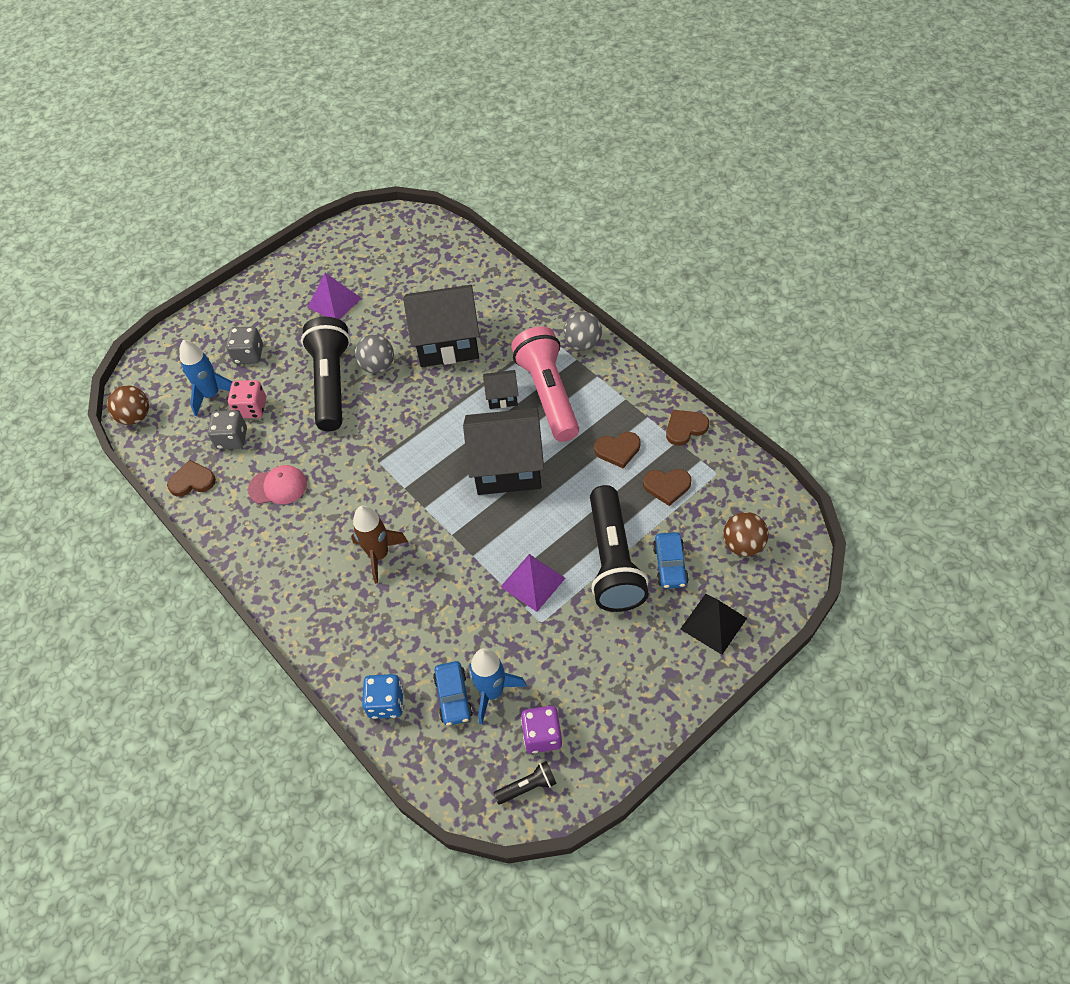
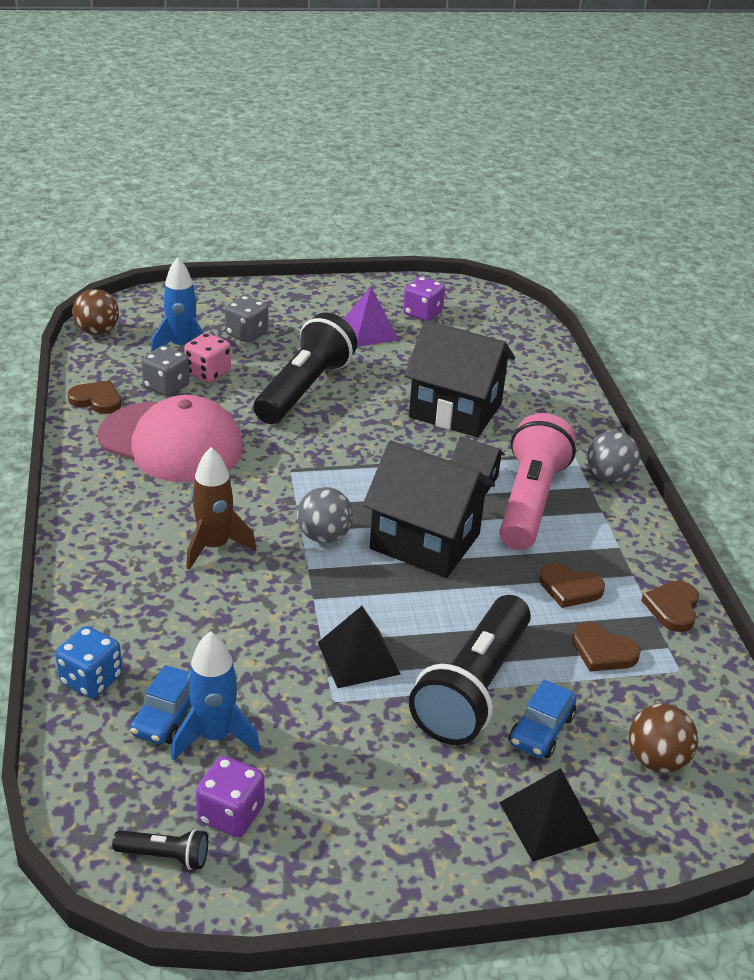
camera: 25 degrees right, 20 degrees down
pink cap [248,465,307,504] -> pink cap [98,395,243,482], size x2.07
grey ball [355,334,394,374] -> grey ball moved to [297,487,353,543]
purple pyramid [501,554,565,612] -> black pyramid [318,606,401,688]
brown heart [666,410,709,446] -> brown heart turned 75 degrees counterclockwise [641,581,699,632]
none -> purple dice [403,277,445,321]

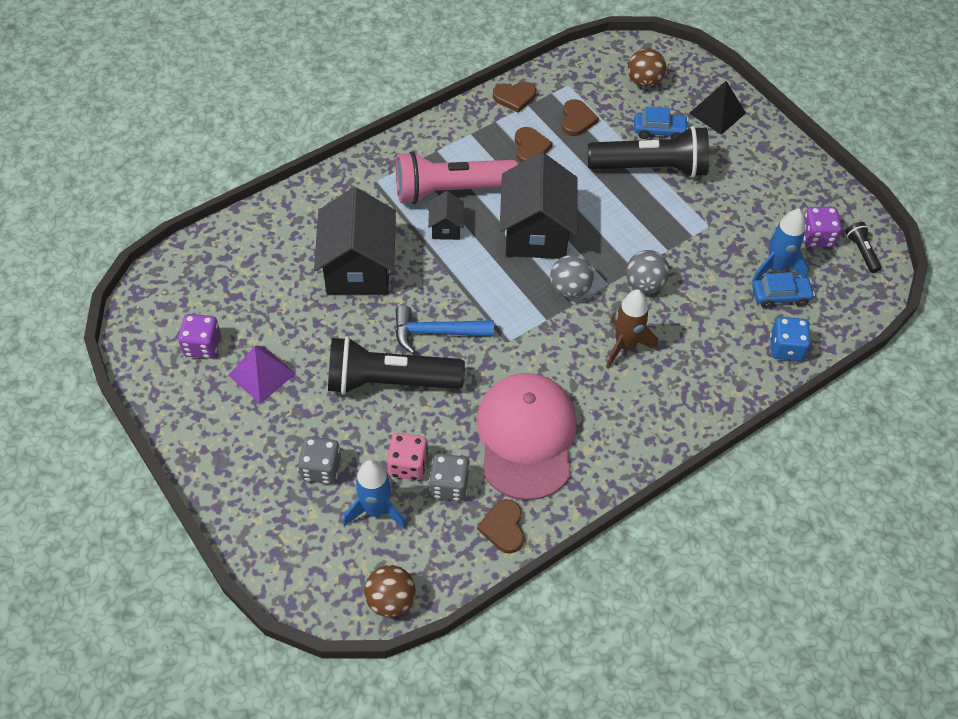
camera: 115 degrees left, 20 degrees up
black pyramid [318,606,401,688] -> none
grey ball [587,431,640,482] -> grey ball moved to [626,250,670,293]
none -> blue hammer [395,305,494,354]

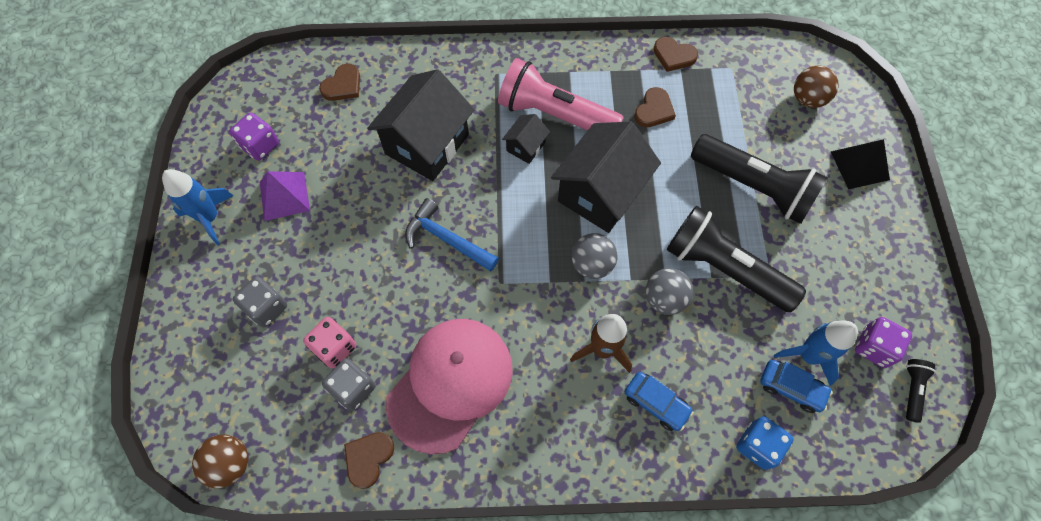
camera: 35 degrees right, 10 degrees up
black flashlight [328,337,465,395] -> black flashlight moved to [667,206,806,312]
blue rocket [343,460,406,529] -> blue rocket moved to [162,169,234,245]
brown heart [561,99,599,136] -> brown heart moved to [319,63,360,101]
blue car [634,106,688,139] -> blue car moved to [625,372,694,431]

